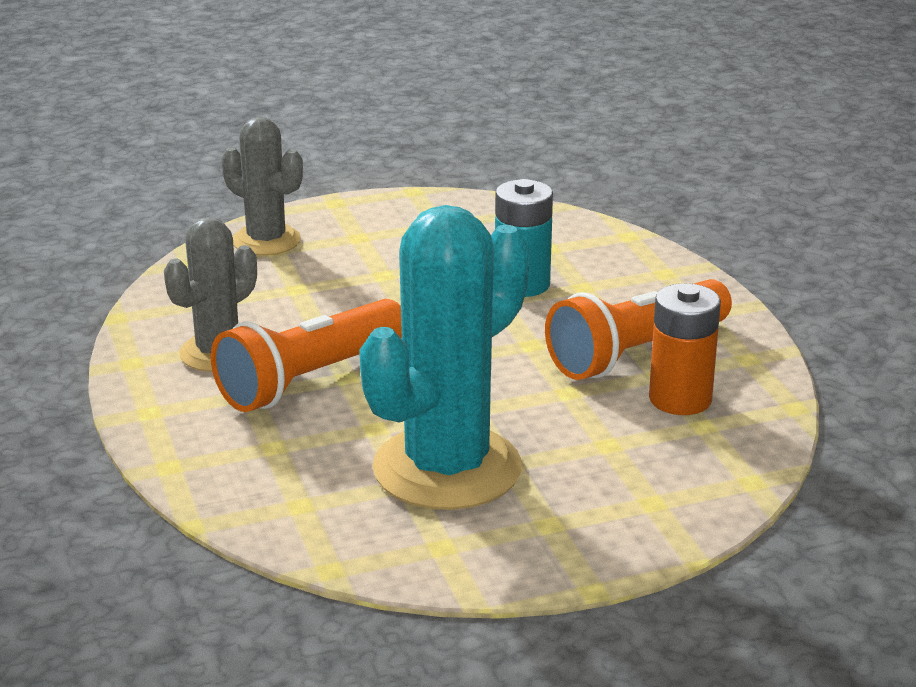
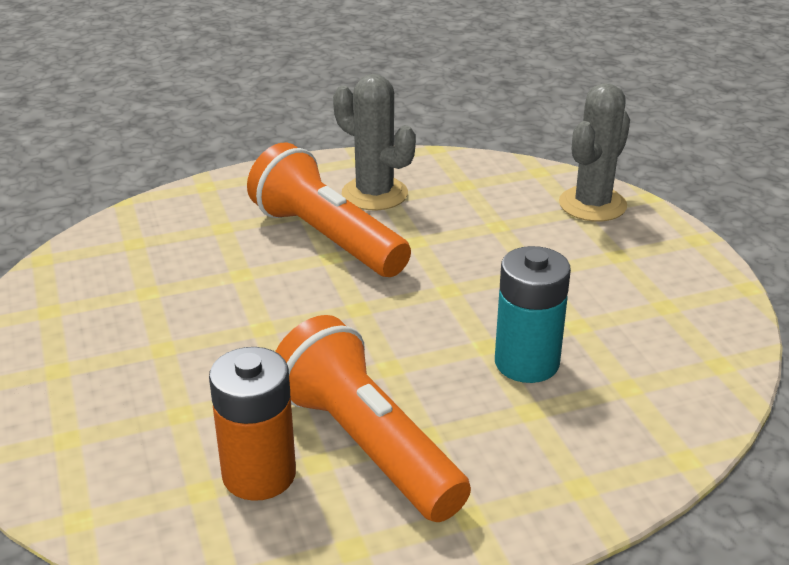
camera: 90 degrees right, 5 degrees up
turquoise cactus [359,205,529,510] -> none

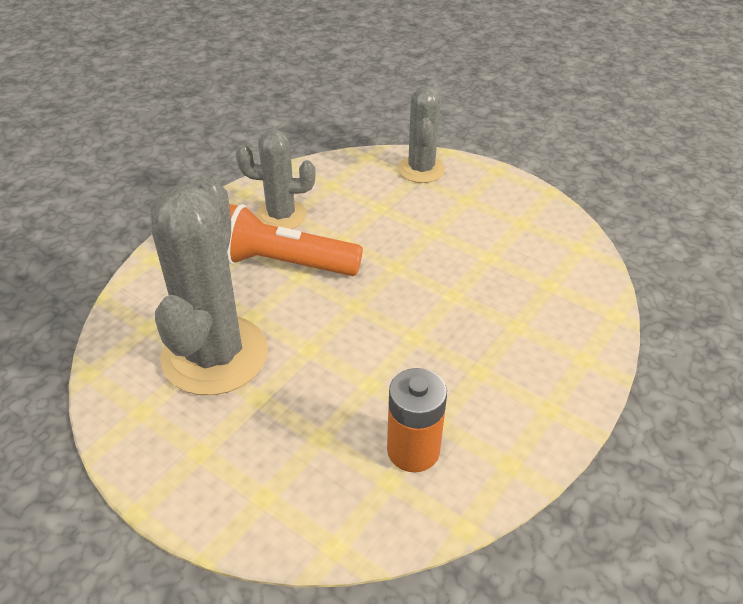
camera: 35 degrees left, 10 degrees up
orange flashlight [275,315,471,522] -> none
turquoise battery [495,246,571,383] -> none
none -> grey cactus [150,178,268,395]

